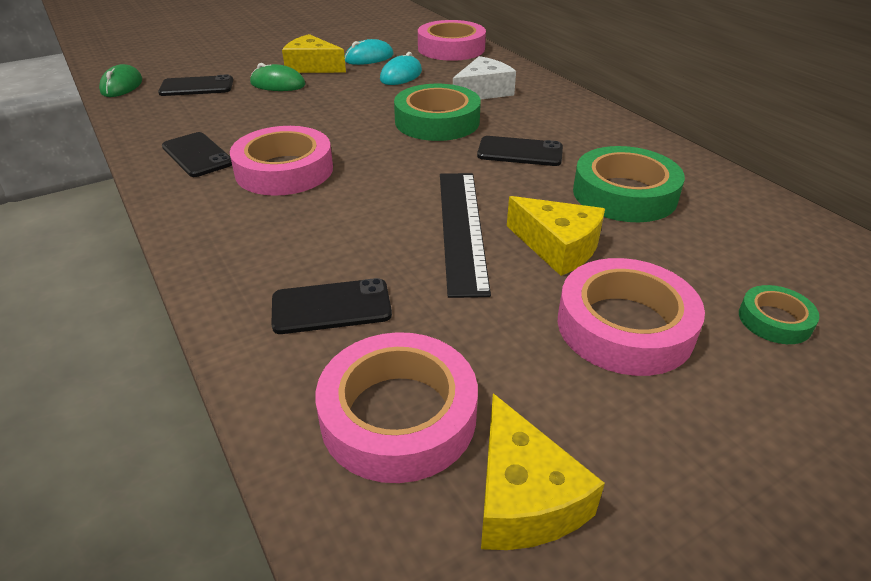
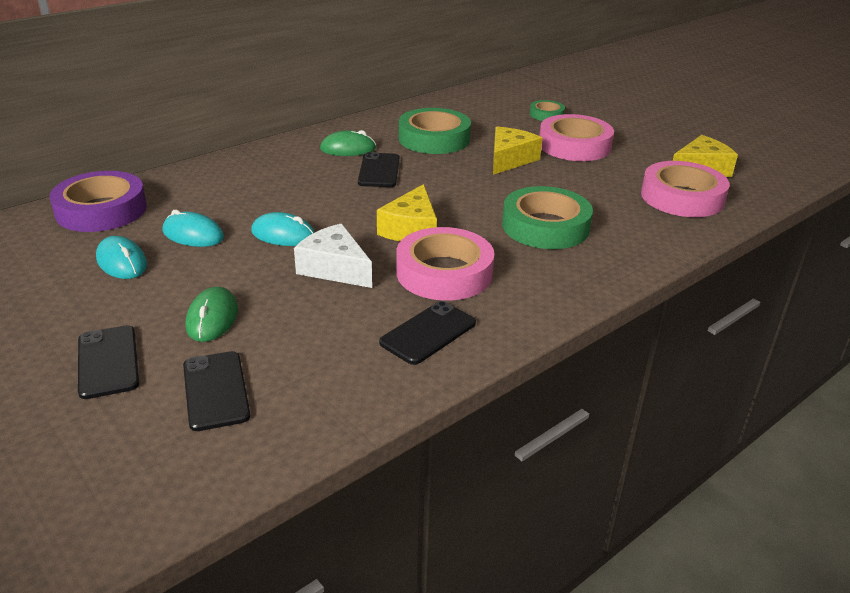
camera: 100 degrees left, 5 degrees down
green mouse [99,64,142,97] -> green mouse moved to [320,130,376,156]
black phone [271,278,392,334] -> black phone moved to [78,325,139,399]
yellow cheese [282,34,346,73] -> yellow cheese moved to [377,184,437,241]
green tape [394,84,481,141] -> green tape moved to [502,186,593,249]
pink tape [418,20,486,61] -> purple tape [50,171,147,232]
black ruler [440,173,491,298] -> none
white cheese [453,56,516,99] -> white cheese moved to [294,224,372,288]
none -> turquoise mouse [251,212,315,246]

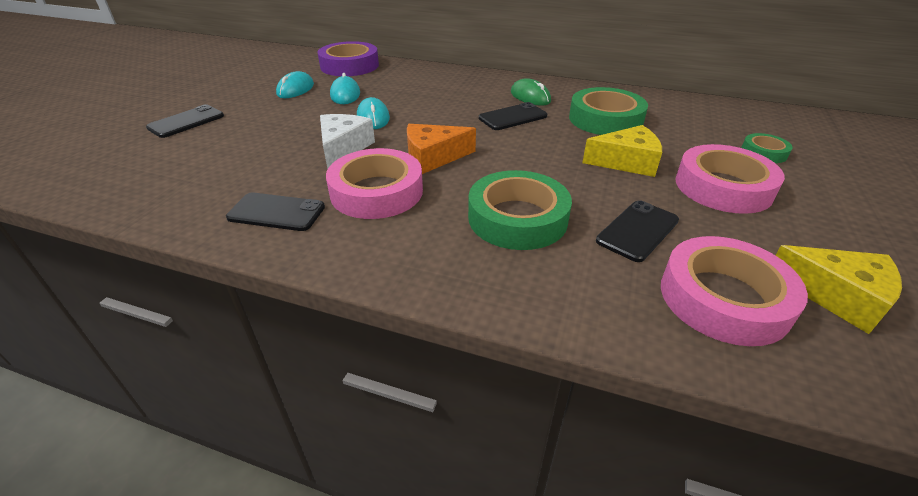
camera: 60 degrees right, 5 degrees up
black phone [183,351,251,431] -> black phone moved to [596,200,679,262]
green mouse [186,287,238,342] -> none
yellow cheese [377,184,437,241] -> orange cheese [407,124,476,174]

